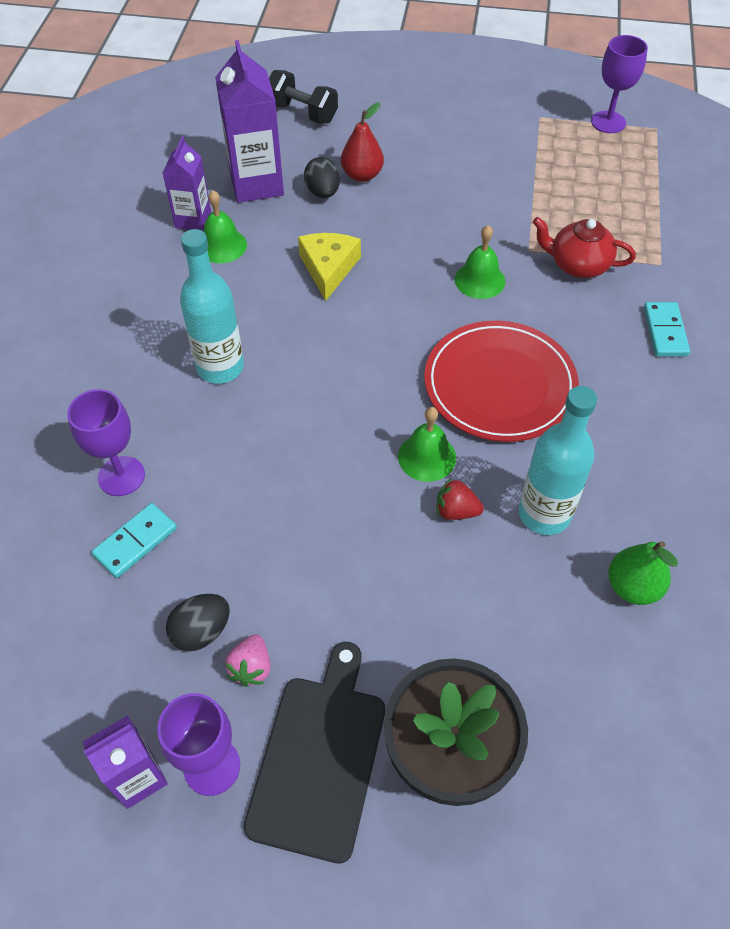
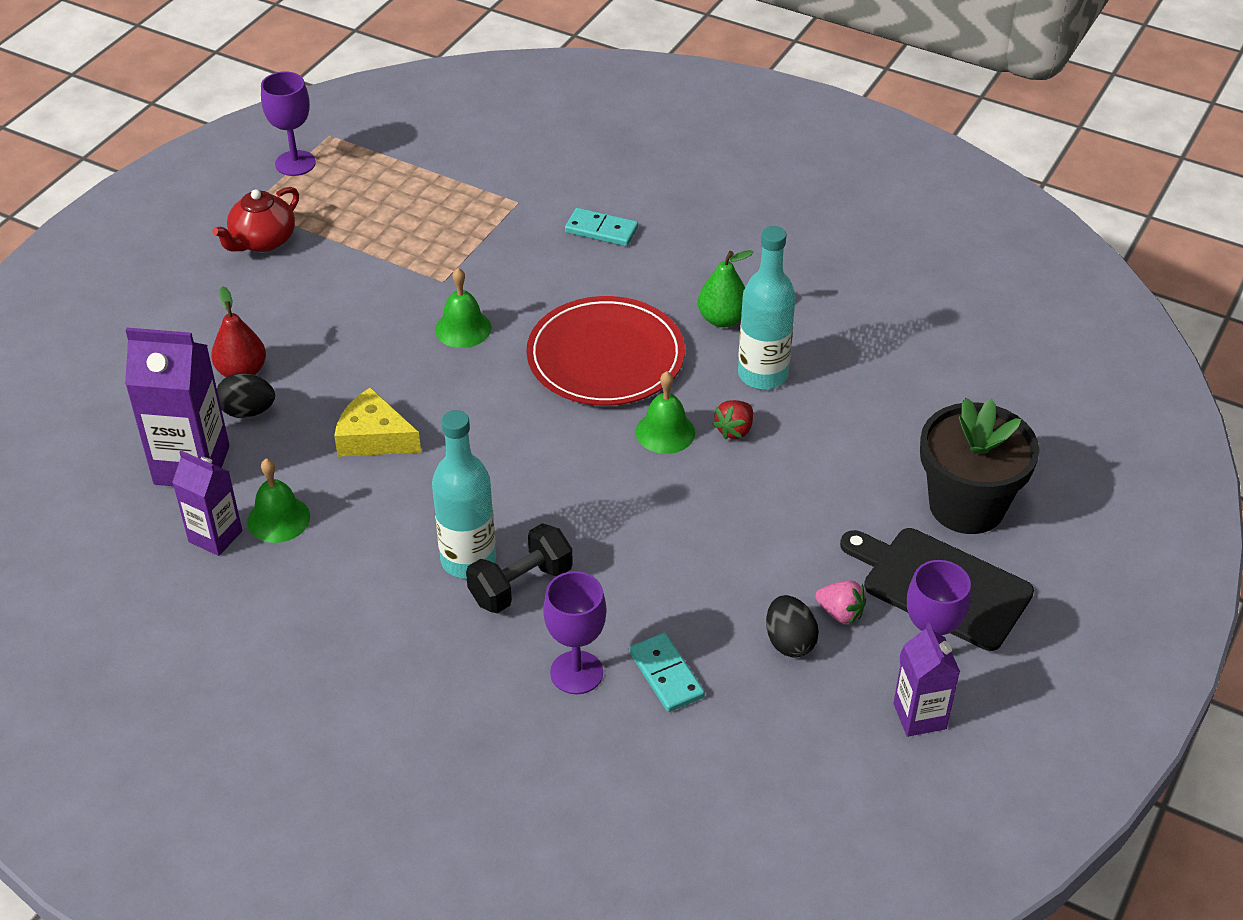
camera: 70 degrees left, 10 degrees down
black dumbbell [269,70,338,124] -> black dumbbell moved to [466,523,573,613]
red teapot [533,217,636,278] -> red teapot moved to [212,187,299,252]
green pear [608,541,678,605] -> green pear moved to [698,250,754,327]

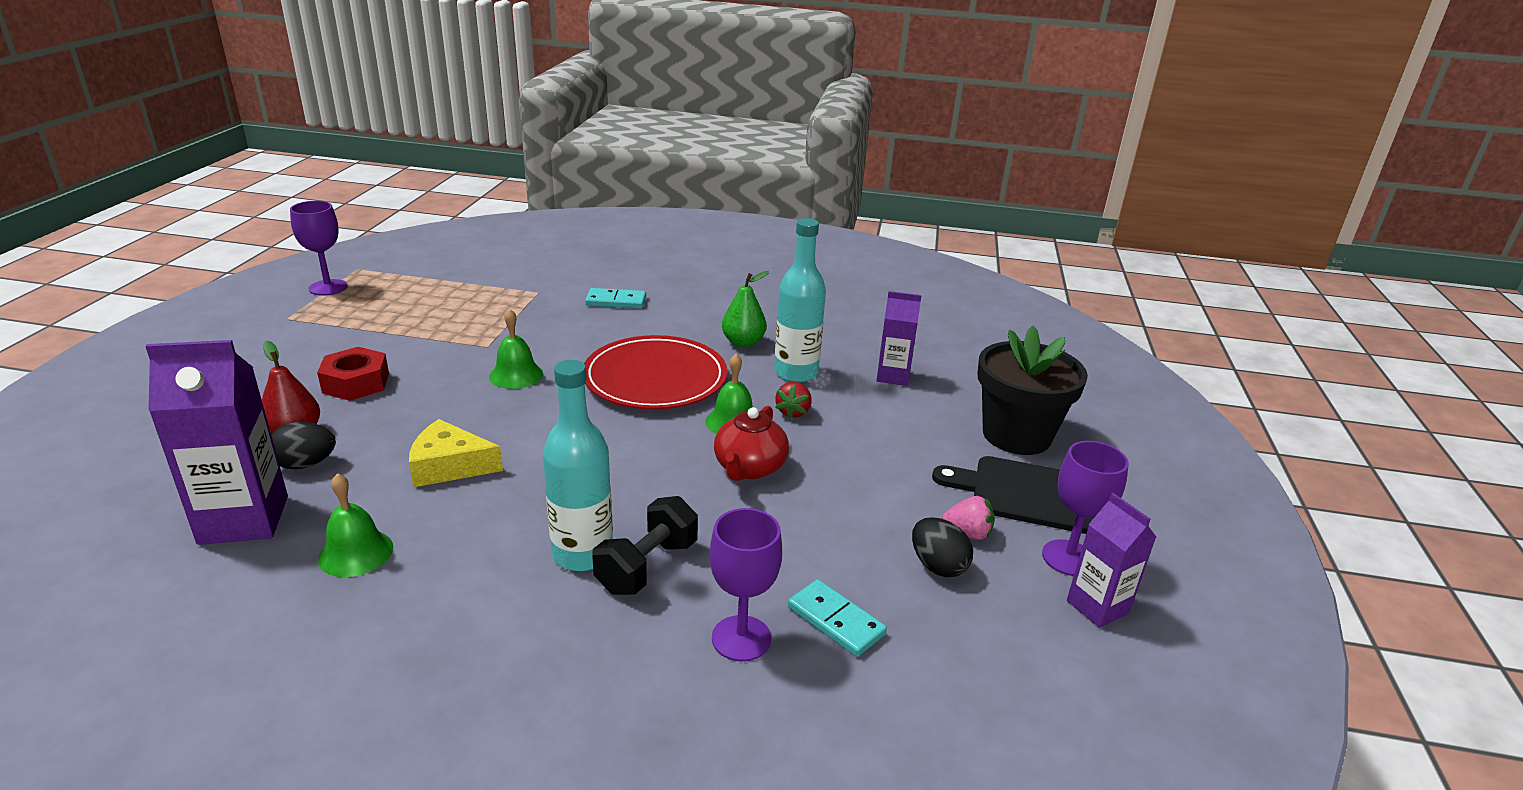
camera: 20 degrees left, 15 degrees down
purple carton [172,450,242,556] -> purple carton moved to [877,291,921,386]
red teapot [212,187,299,252] -> red teapot moved to [714,406,789,481]
none -> red nut [317,347,389,401]

